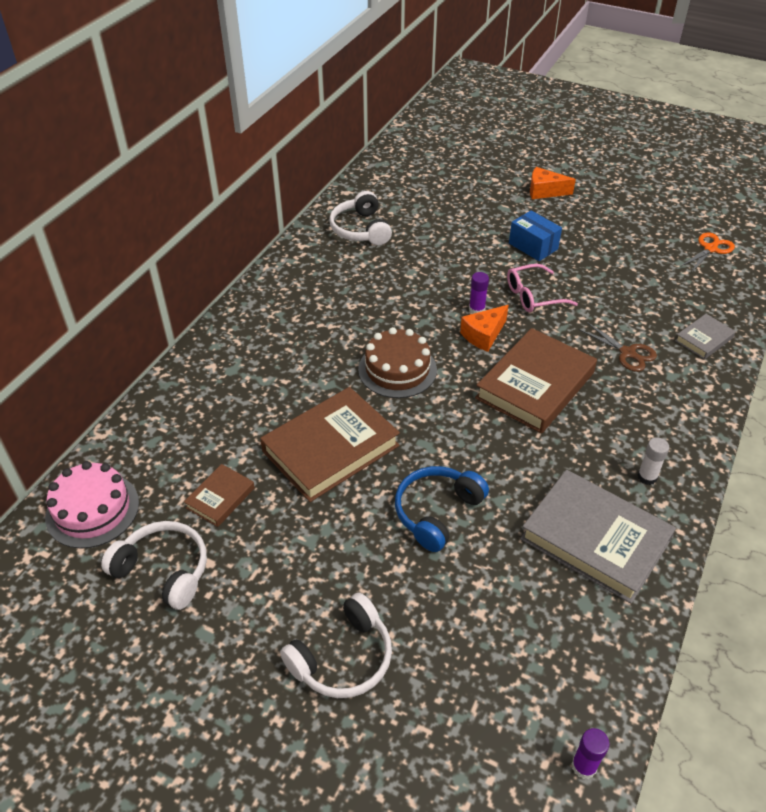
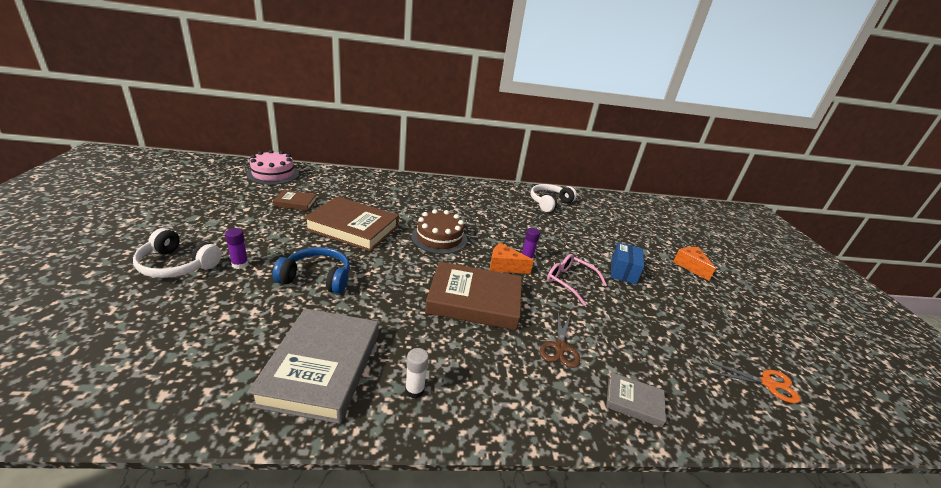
camera: 55 degrees right, 15 degrees down
white headphones [101,521,207,610] -> none
purple glue stick [572,728,610,779] -> purple glue stick moved to [225,228,249,269]

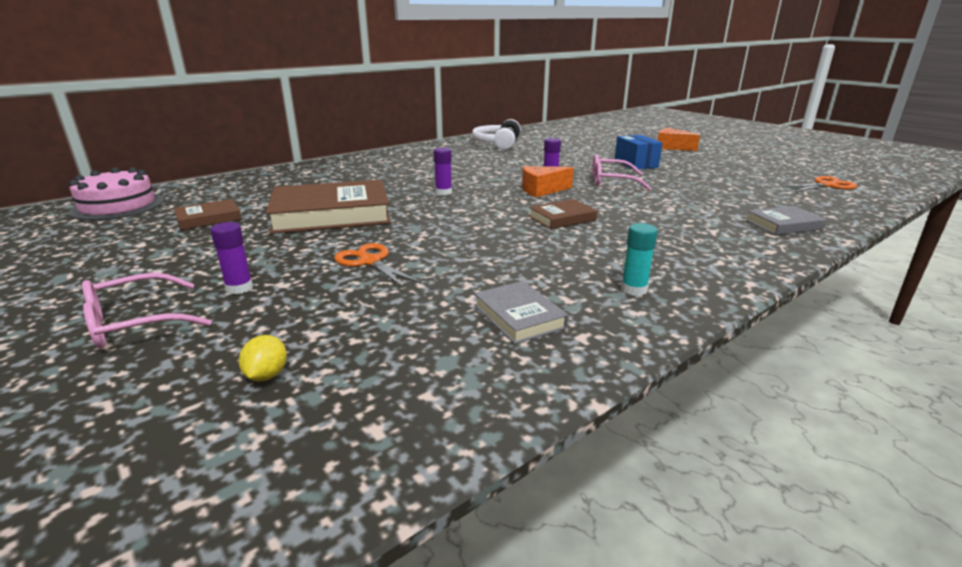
camera: 30 degrees left, 5 degrees down
white headphones [133,228,221,278] -> pink glasses [82,273,212,349]
grey book [248,308,379,424] -> grey book [474,281,568,344], size x0.49
blue headphones [273,247,350,294] -> orange scissors [334,243,422,288]
white glue stick [405,348,429,398] -> turquoise glue stick [621,223,658,296]
brown cake [411,209,467,254] -> purple glue stick [434,148,452,195]
brown book [425,262,522,330] -> brown book [528,199,597,229], size x0.49
brown scissors [540,313,580,368] -> none
none -> yellow lemon [239,335,287,381]

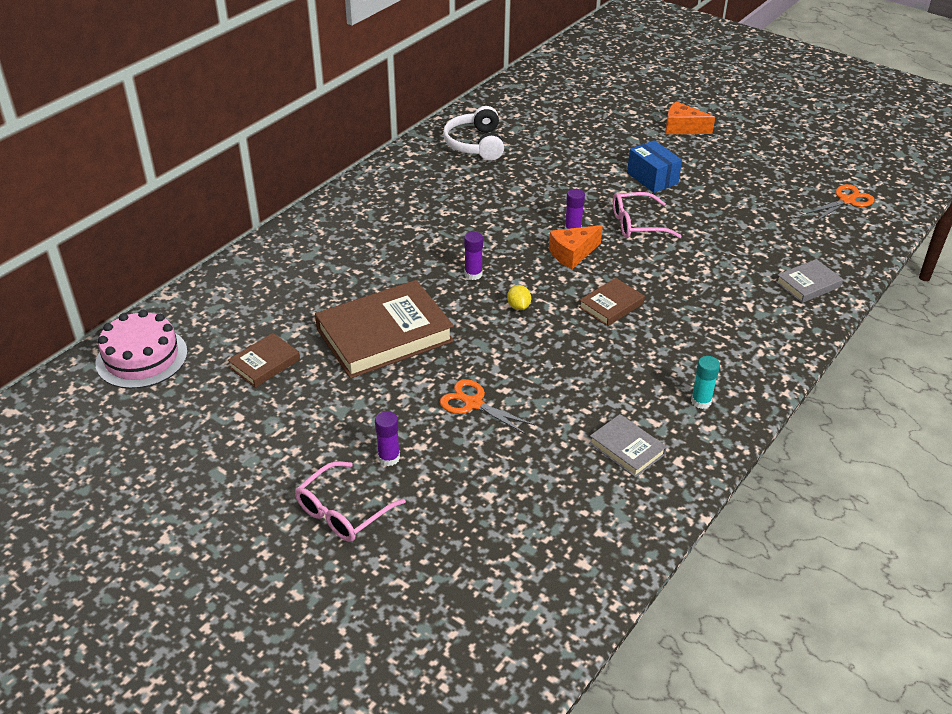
camera: 15 degrees left, 15 degrees up
yellow lemon [239,335,287,381] -> yellow lemon moved to [507,285,531,310]

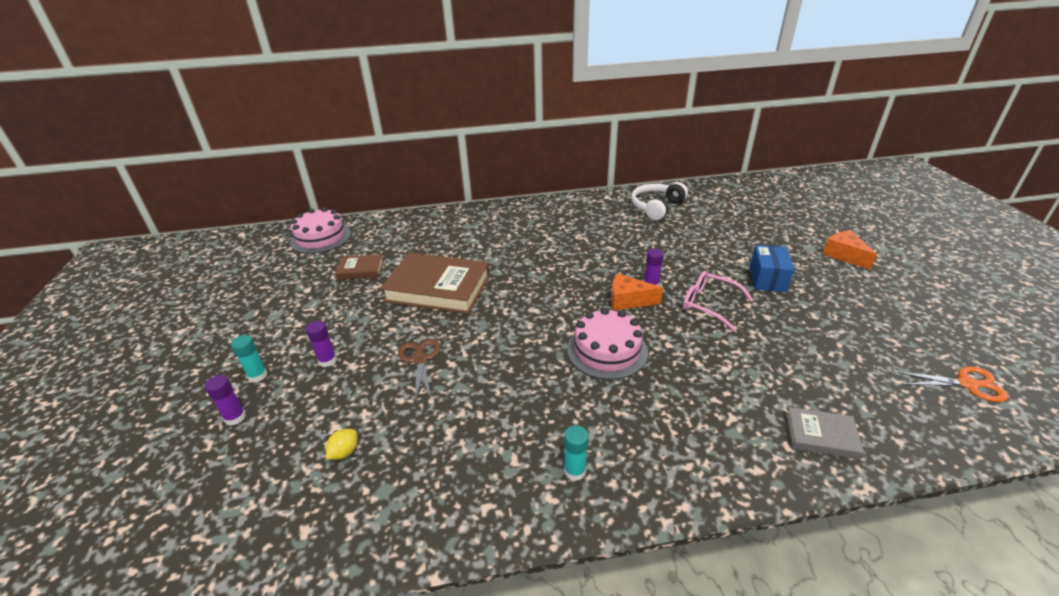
camera: 45 degrees right, 5 degrees down
pink glasses [295,461,406,542] -> turquoise glue stick [231,335,267,382]
orange scissors [440,379,535,435] -> brown scissors [398,339,440,402]
purple glue stick [464,232,483,280] -> purple glue stick moved to [205,375,246,426]
yellow lemon [507,285,531,310] -> yellow lemon moved to [326,429,358,460]
brown book [579,278,645,326] -> pink cake [567,308,648,380]
grey book [589,414,667,478] -> none

